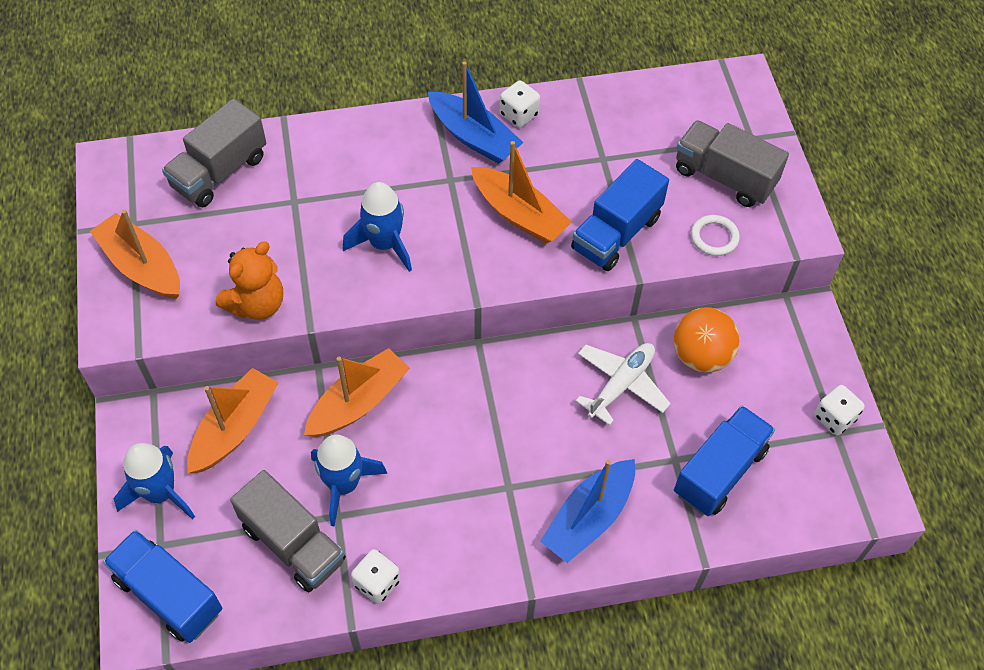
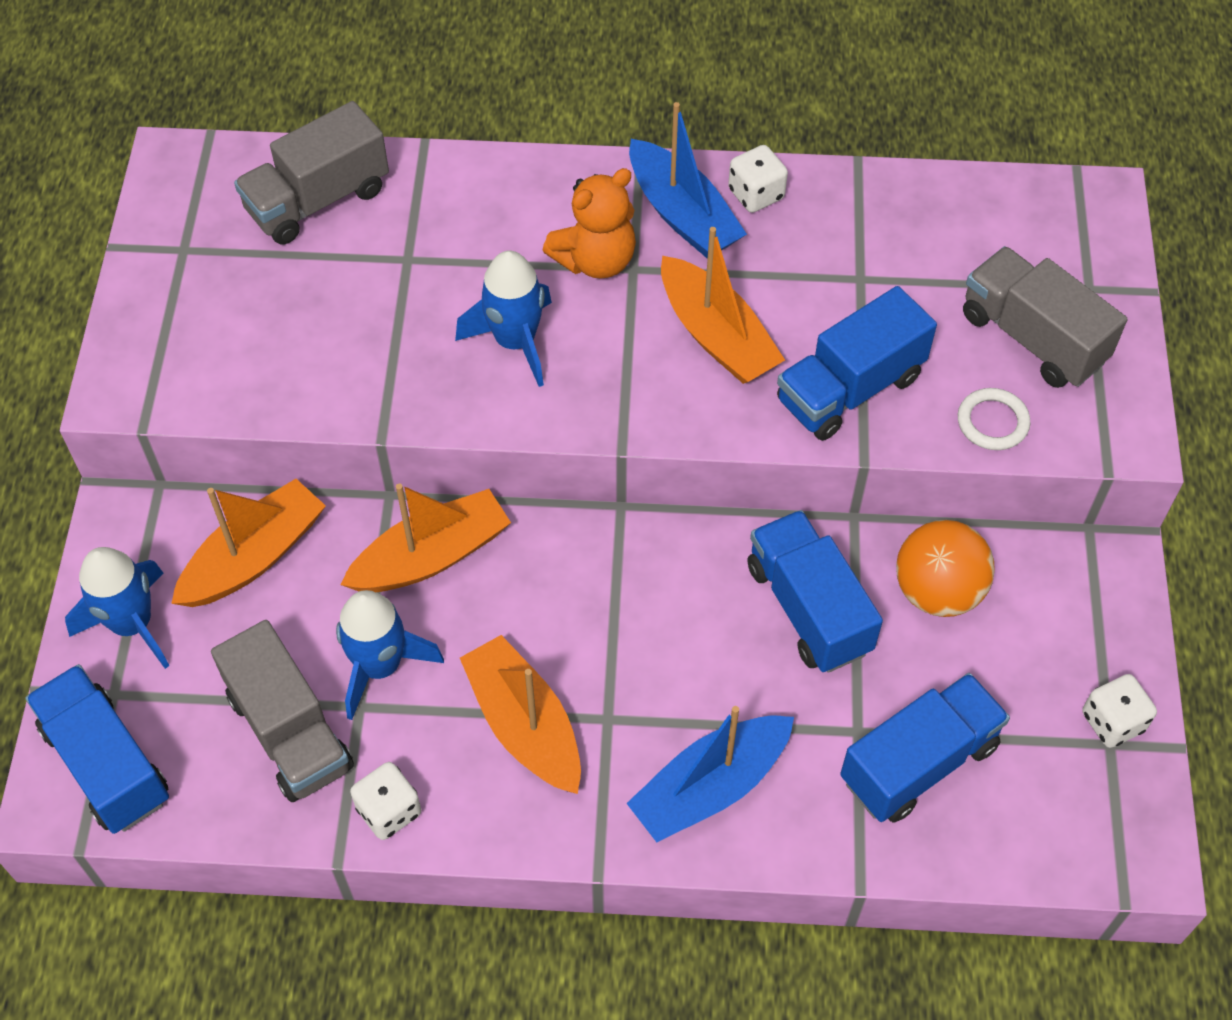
camera: 15 degrees right, 0 degrees up
orange boat [90,210,180,299] -> orange boat moved to [460,635,581,794]
orange teddy bear [216,241,283,320] -> orange teddy bear moved to [543,168,636,279]
white plane [575,343,671,426] -> blue truck [747,510,883,673]

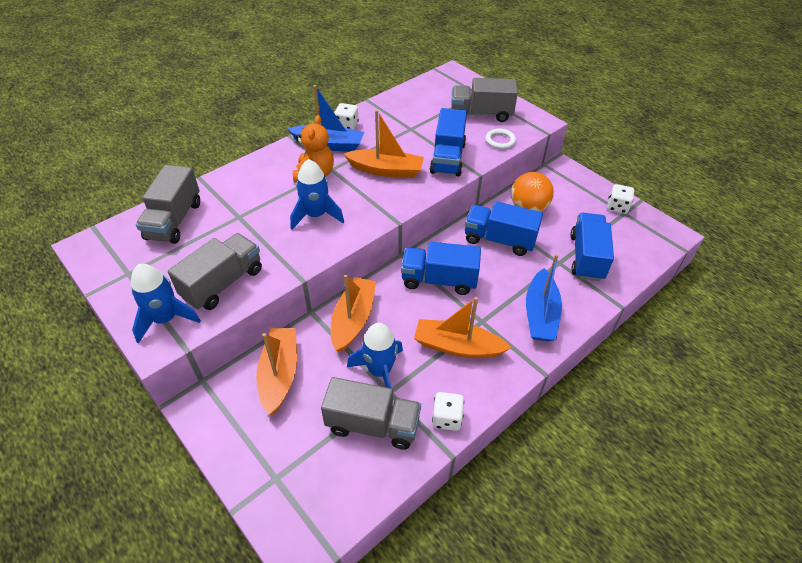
camera: 45 degrees left, 10 degrees down
blue truck [25,664,169,834] -> blue truck moved to [401,242,481,295]
blue rocket [65,547,170,669] -> blue rocket moved to [131,264,201,344]
none -> grey truck [168,233,262,310]

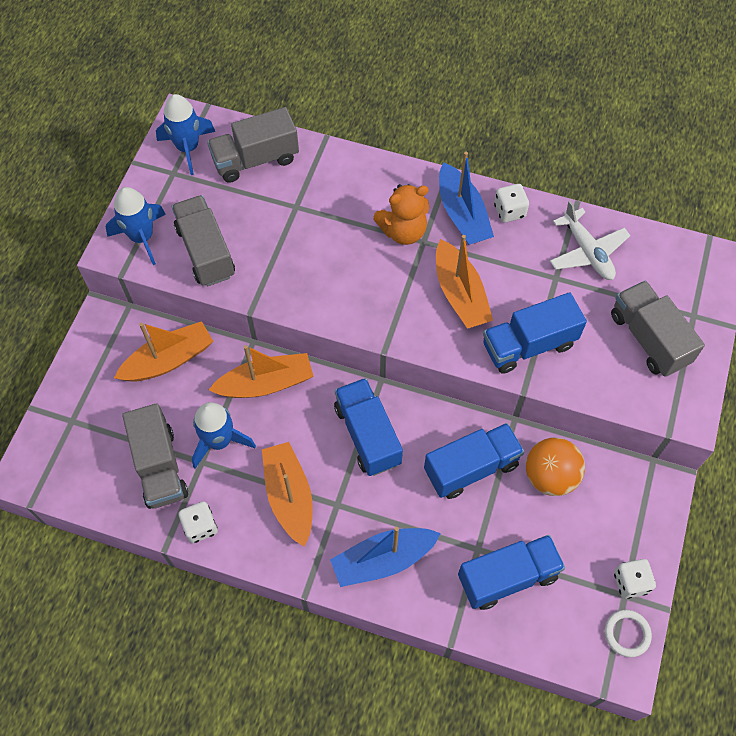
camera: 60 degrees right, 15 degrees up
grey truck [168,233,262,310] -> grey truck turned 120 degrees counterclockwise [172,195,235,286]
blue rocket [290,159,344,229] -> blue rocket moved to [156,94,215,175]
blue truck [465,201,543,256] -> blue truck turned 75 degrees clockwise [424,423,524,499]
white ring [485,129,516,149] -> white ring moved to [605,610,652,657]
none -> white plane [550,201,630,280]

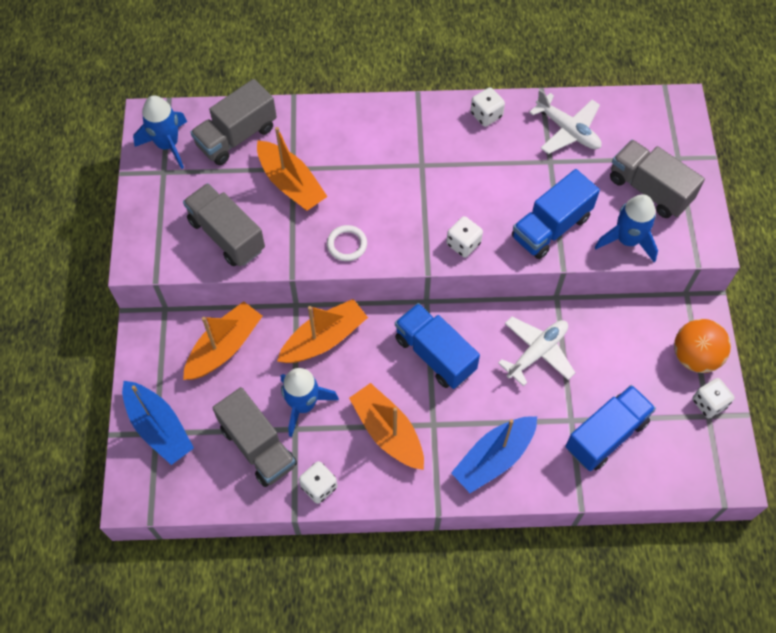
camera: 20 degrees left, 0 degrees up
blue rocket [105,187,166,265] -> blue rocket moved to [595,194,658,262]
orange teddy bear [373,184,429,245] -> none
blue truck [424,423,524,499] -> white plane [498,317,575,386]
orange boat [436,235,493,329] -> orange boat moved to [257,127,328,211]
blue boat [439,152,494,245] -> blue boat moved to [122,381,194,465]
orange ball [526,438,585,496] -> orange ball moved to [674,319,731,373]
white ring [605,610,652,657] -> white ring moved to [327,225,367,261]
none -> white dice [446,216,483,258]

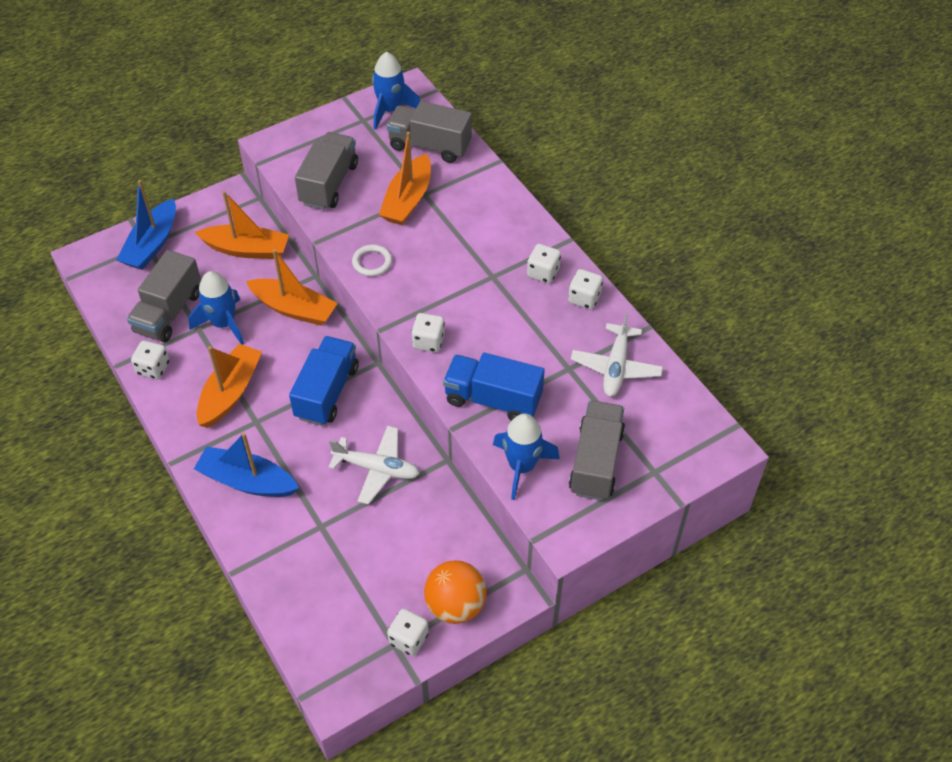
camera: 60 degrees right, 10 degrees down
blue truck [565,385,656,471] -> none
none -> white dice [527,244,561,284]

